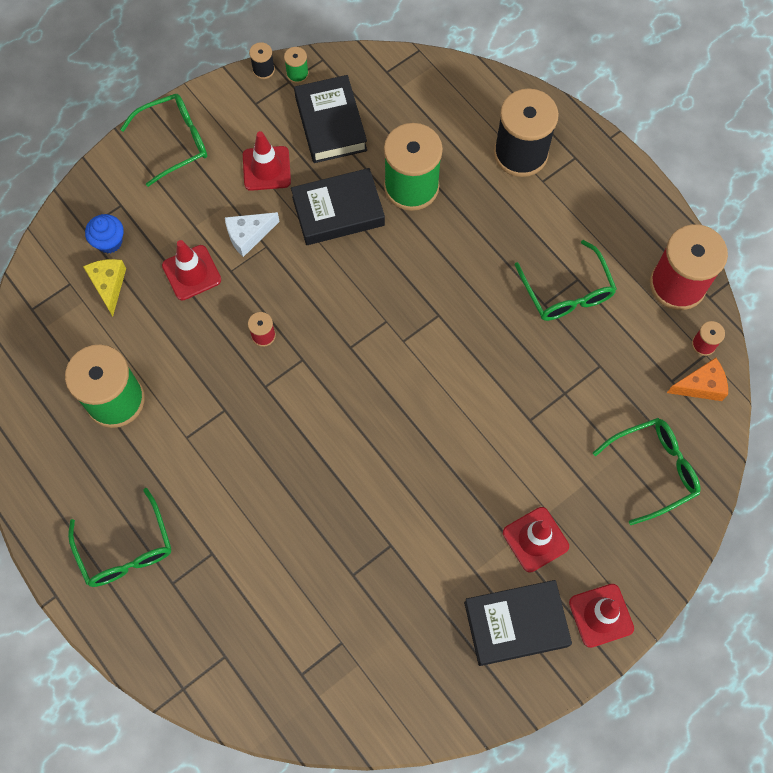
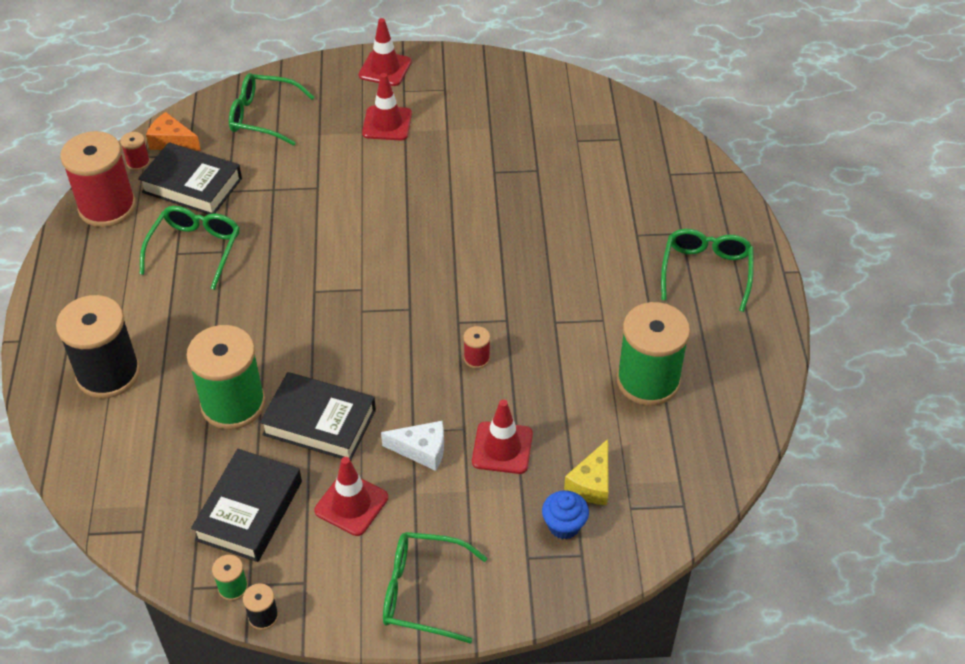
camera: 145 degrees left, 20 degrees down
black book [464,580,572,666] -> black book moved to [138,142,242,214]

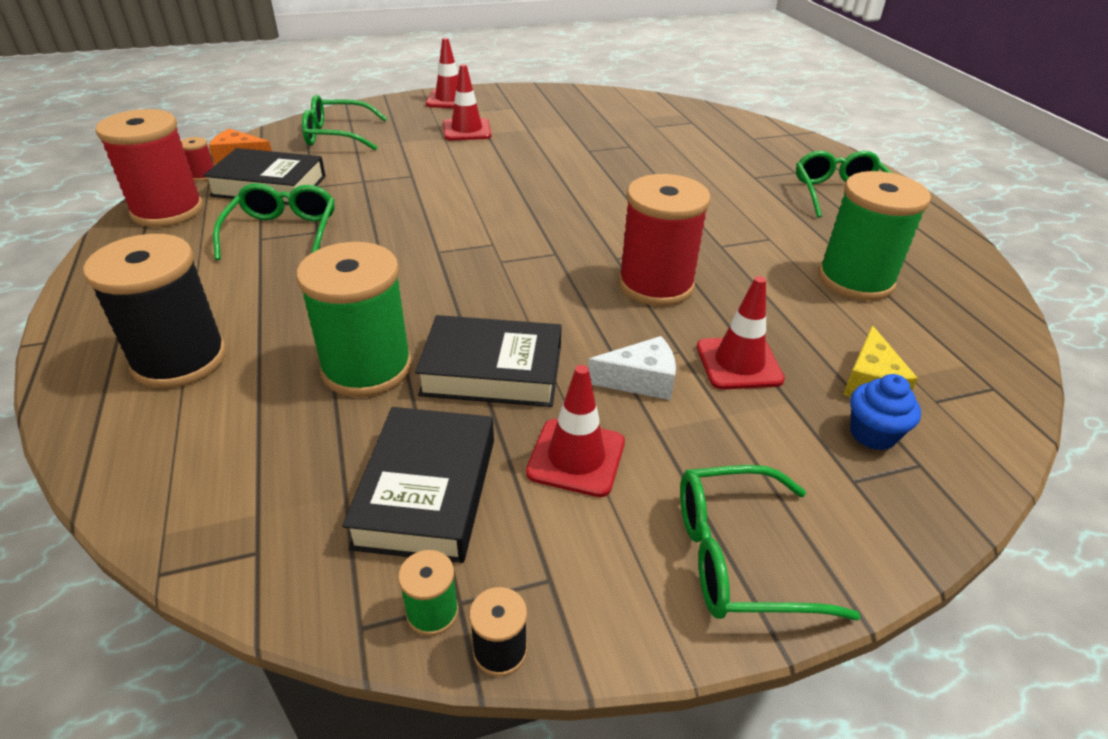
camera: 15 degrees left, 10 degrees down
red spool [463,326,490,369] -> red spool [618,174,710,306], size x2.38

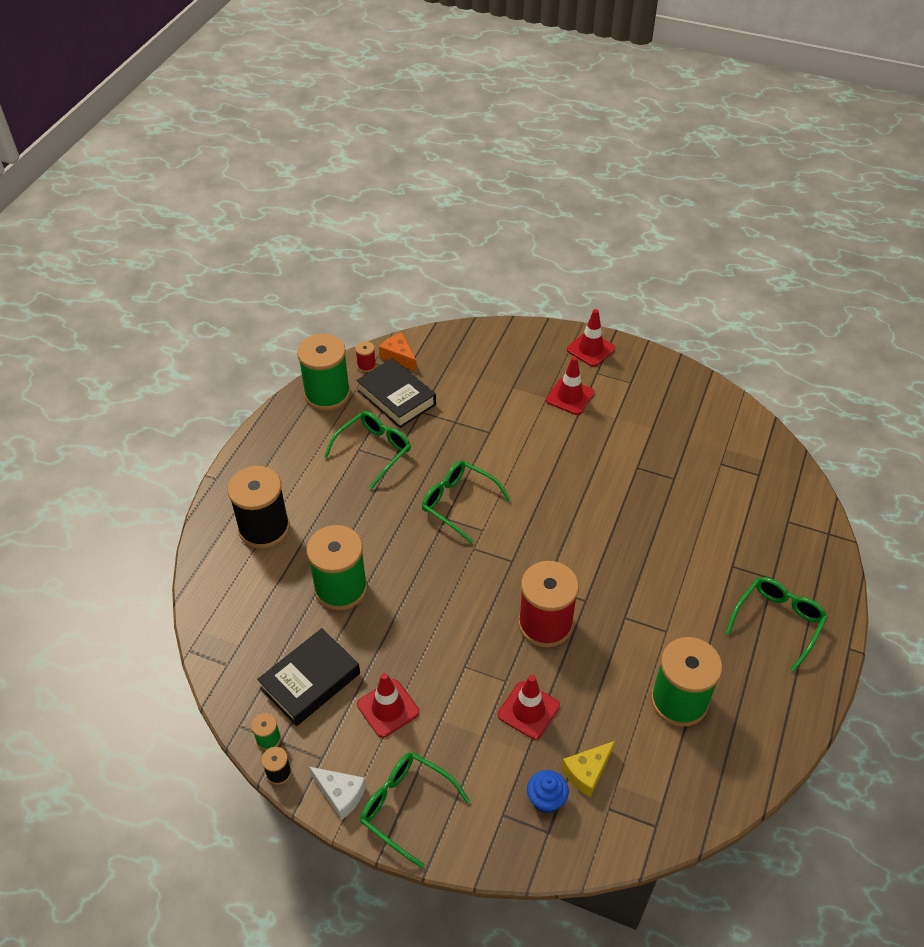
camera: 40 degrees right, 10 degrees up
red spool [95,109,203,227] -> green spool [297,334,350,411]
green glasses [302,95,387,151] -> green glasses moved to [422,461,511,544]
black book [415,315,562,407] -> none
white cheese [588,336,676,400] -> white cheese moved to [309,767,366,820]

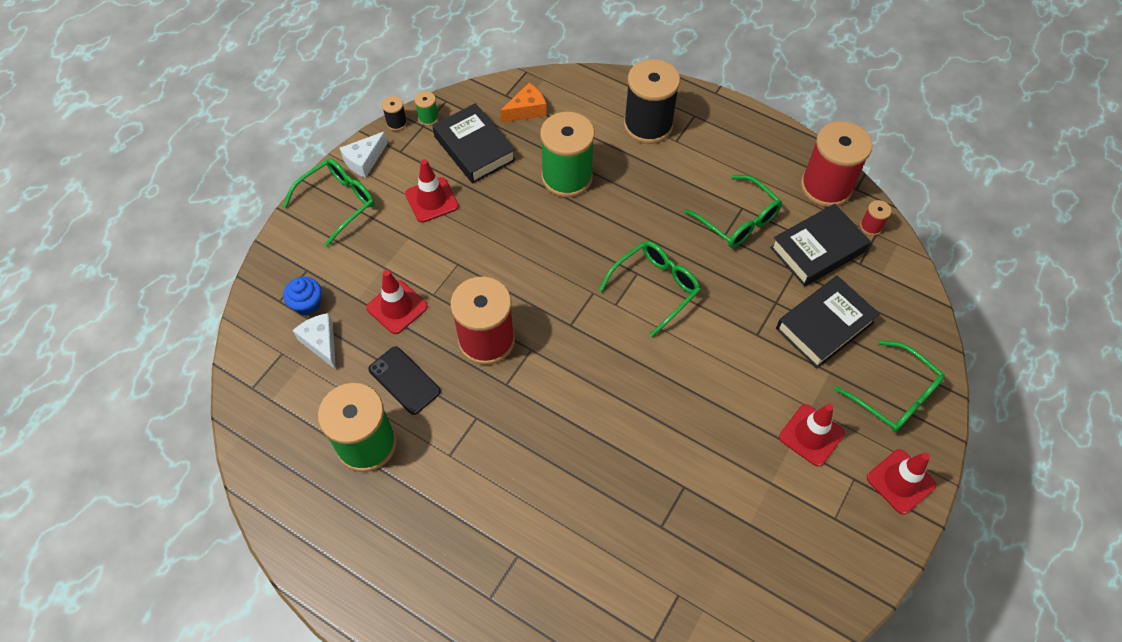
camera: 100 degrees right, 10 degrees up
green spool [297,334,350,411] -> red spool [801,121,872,207]
orange cheese [379,333,417,372] -> orange cheese moved to [500,83,547,123]
yellow cheese [562,741,615,797] -> white cheese [292,313,336,369]
green glasses [726,577,828,671] -> green glasses moved to [834,340,945,432]
none -> black phone [368,346,441,415]
none -> black book [776,276,880,369]

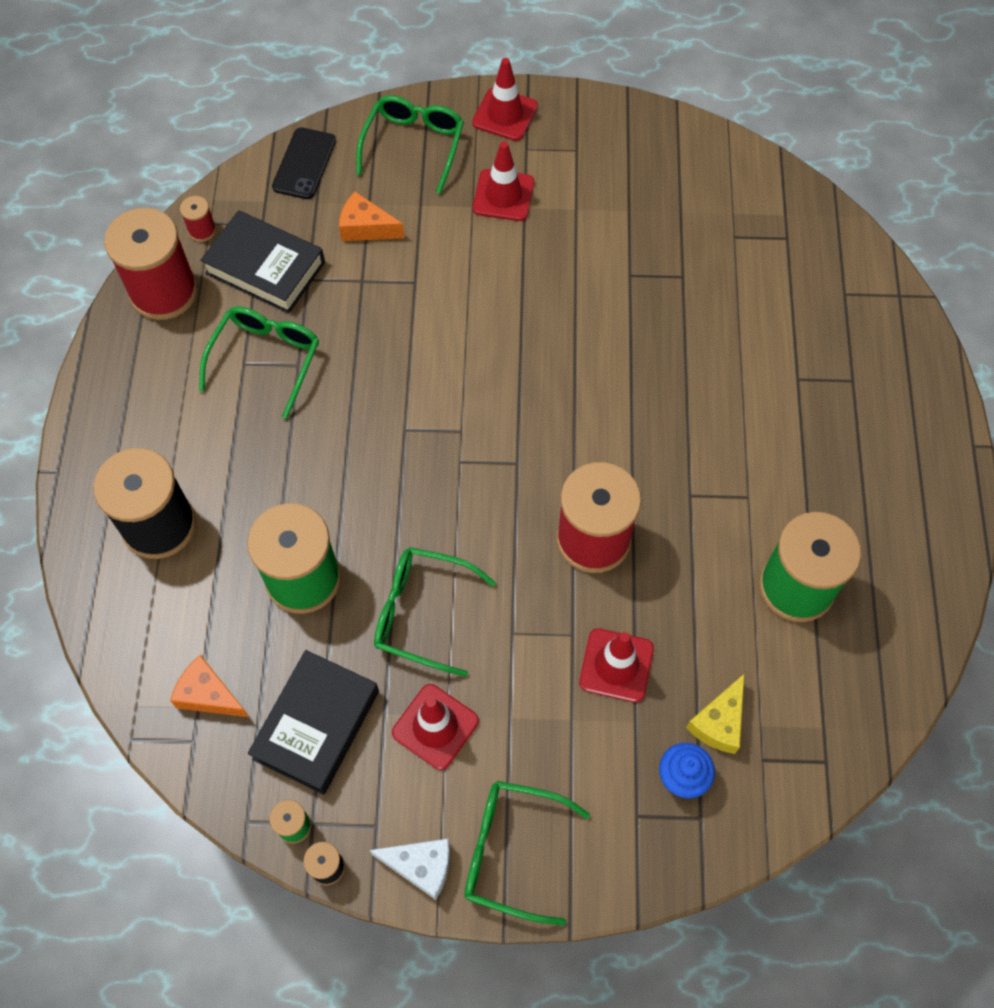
camera: 120 degrees left, 5 degrees up
white cheese [292,313,336,369] -> yellow cheese [686,674,744,754]
black phone [368,346,441,415] -> black phone moved to [272,127,336,199]
green glasses [599,241,701,337] -> green glasses moved to [374,547,496,677]
black book [776,276,880,369] -> orange cheese [339,192,404,241]

